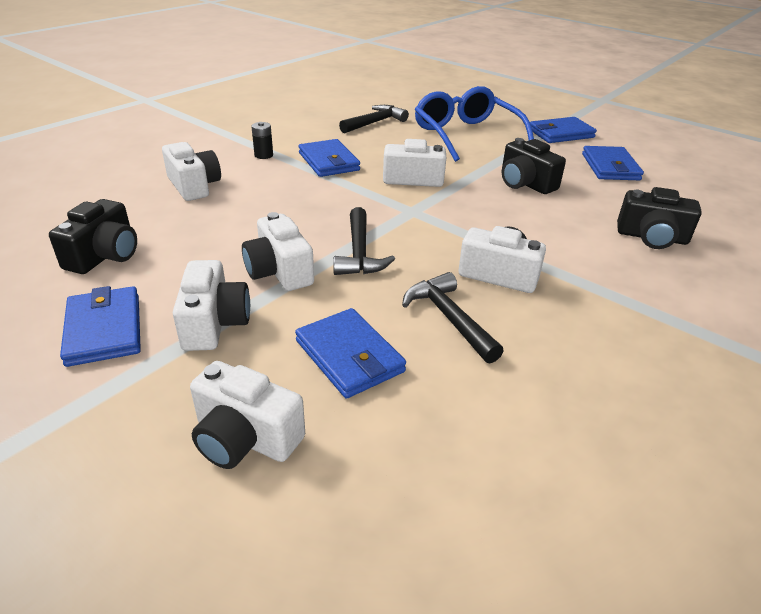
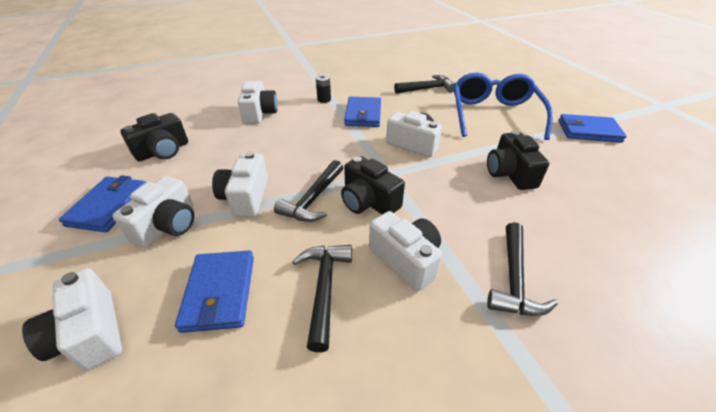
camera: 30 degrees right, 5 degrees up
blue wallet [582,146,644,180] -> none
black camera [617,187,702,249] -> black camera moved to [341,156,405,214]
none -> black hammer [487,222,558,316]

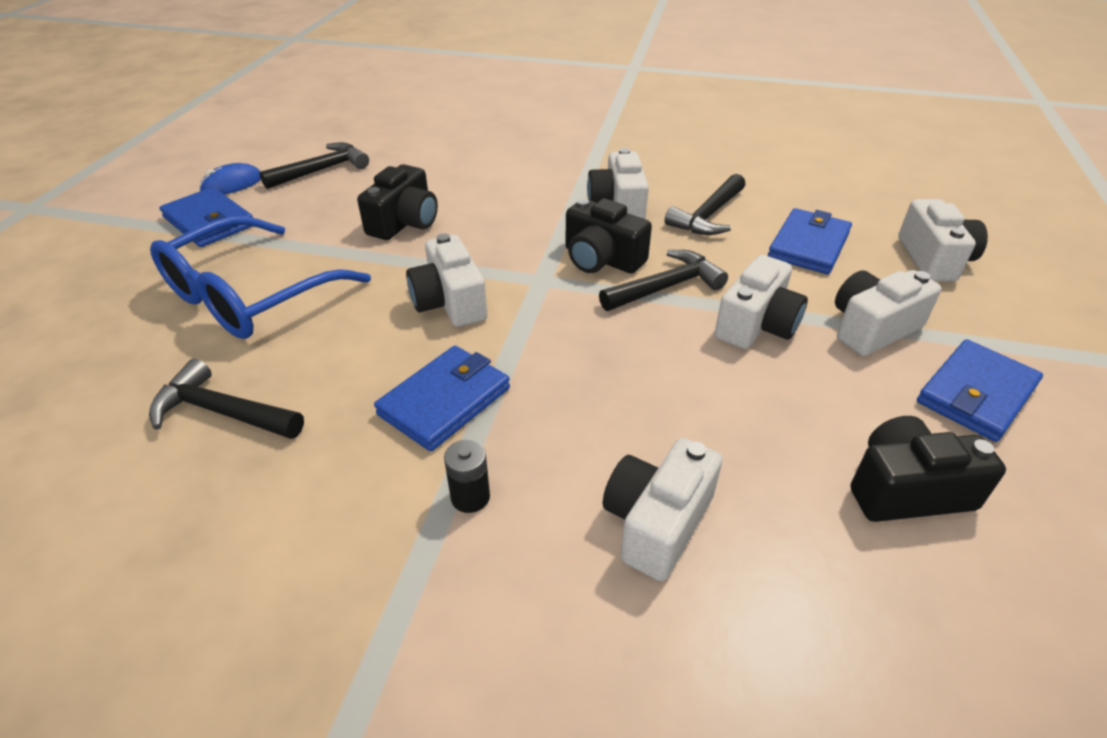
camera: 145 degrees left, 0 degrees up
black camera [341,156,405,214] -> black camera turned 135 degrees clockwise [565,198,652,274]
black hammer [487,222,558,316] -> black hammer moved to [259,142,369,189]
none -> blue mouse [199,163,261,195]

